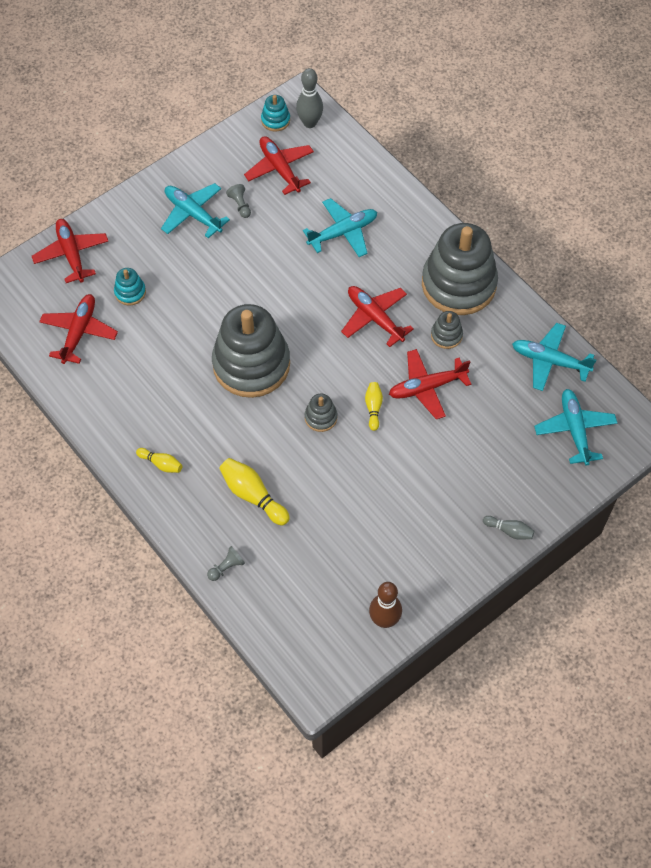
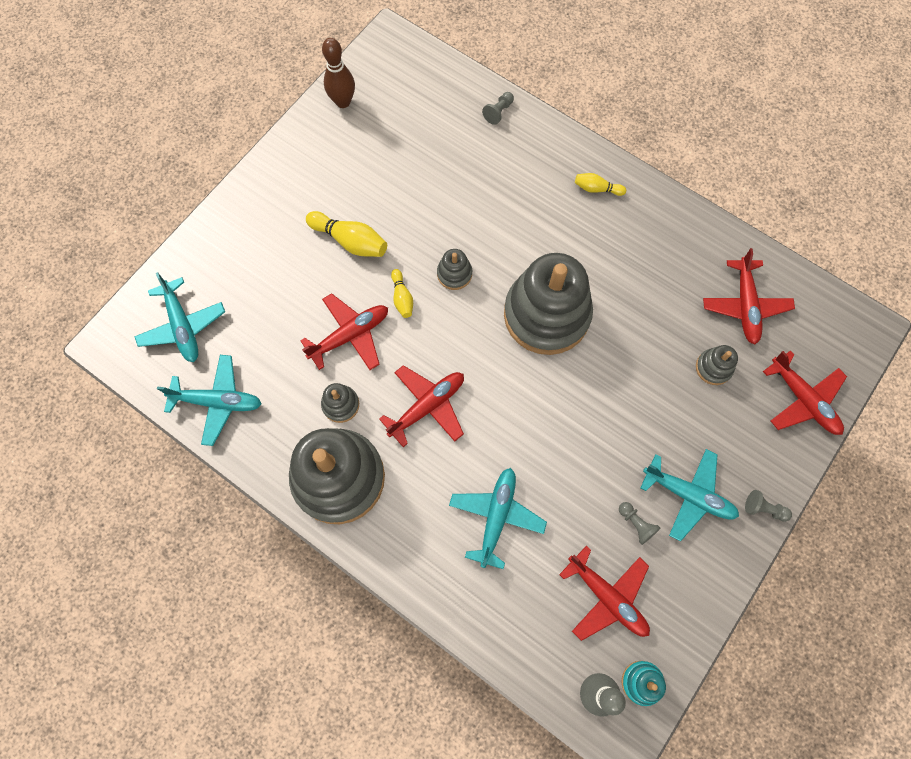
camera: 165 degrees right, 10 degrees up
turquoise stacking toy [114,268,146,305] -> grey stacking toy [696,345,738,385]
yellow bowling pin [219,458,290,525] -> yellow bowling pin moved to [306,211,387,257]
turquoise plane [303,198,377,257] -> turquoise plane turned 150 degrees clockwise [449,468,547,569]
red plane [341,286,414,347] -> red plane turned 75 degrees counterclockwise [379,365,464,447]
grey bowling pin [483,516,534,540] -> none
none -> grey pawn [745,490,792,522]

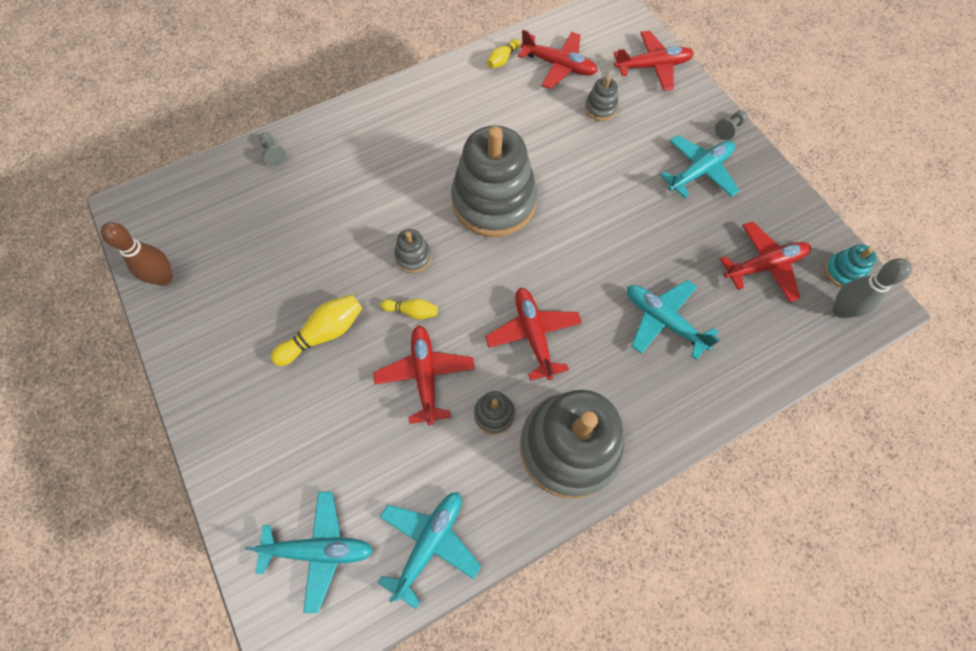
camera: 65 degrees left, 5 degrees down
yellow bowling pin [575,173,626,196] -> yellow bowling pin moved to [487,39,520,69]
grey pawn [619,502,660,545] -> none

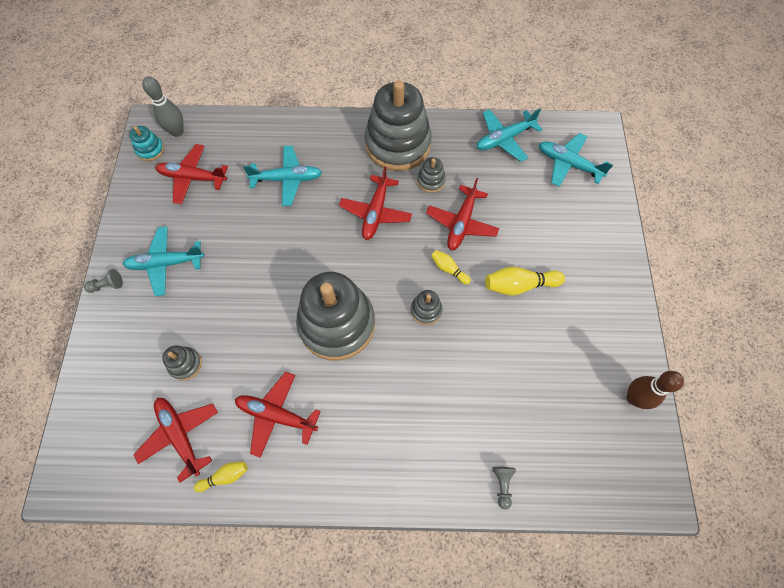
camera: 150 degrees left, 0 degrees up
red plane [614,30,694,91] -> red plane moved to [235,372,321,458]
turquoise plane [627,280,719,360] -> turquoise plane turned 75 degrees counterclockwise [243,146,322,206]

